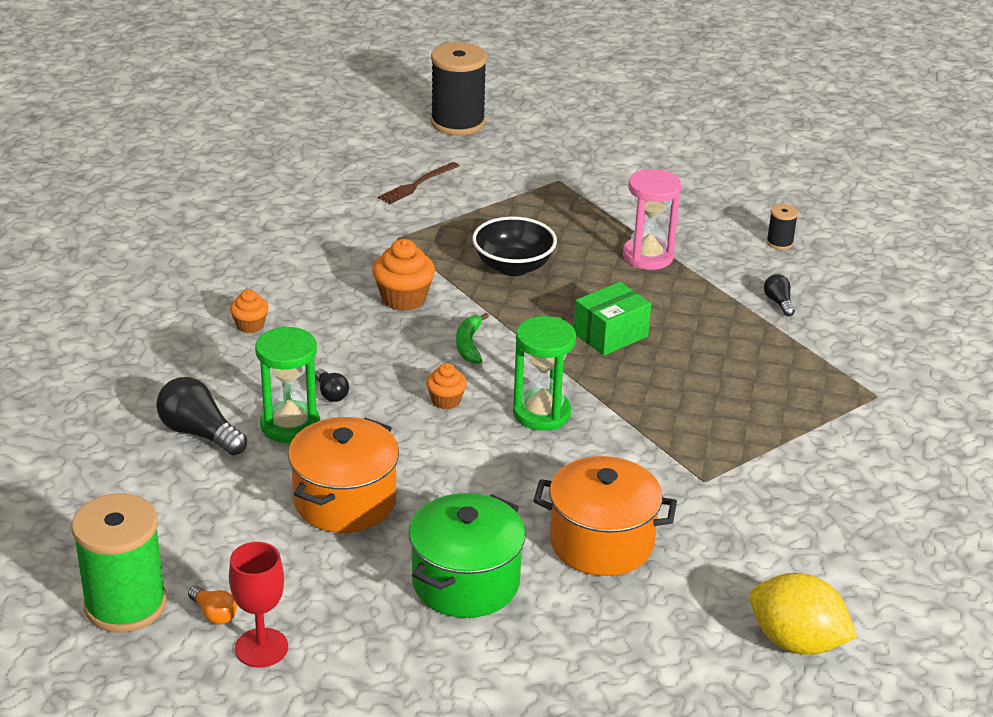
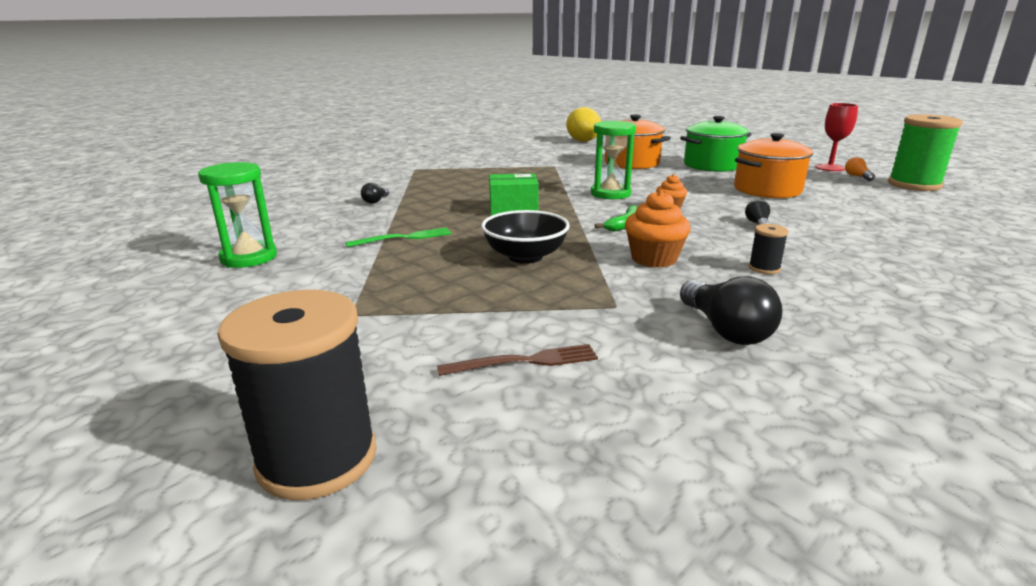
camera: 145 degrees left, 10 degrees down
black light bulb [156,377,247,455] -> black light bulb moved to [680,276,782,345]
orange cupcake [230,289,269,333] -> none
green hourglass [255,326,320,443] -> green hourglass moved to [198,162,277,268]
pink hourglass [623,169,681,270] -> green fork [346,227,451,247]
black spool [767,204,798,250] -> black spool moved to [749,224,789,274]

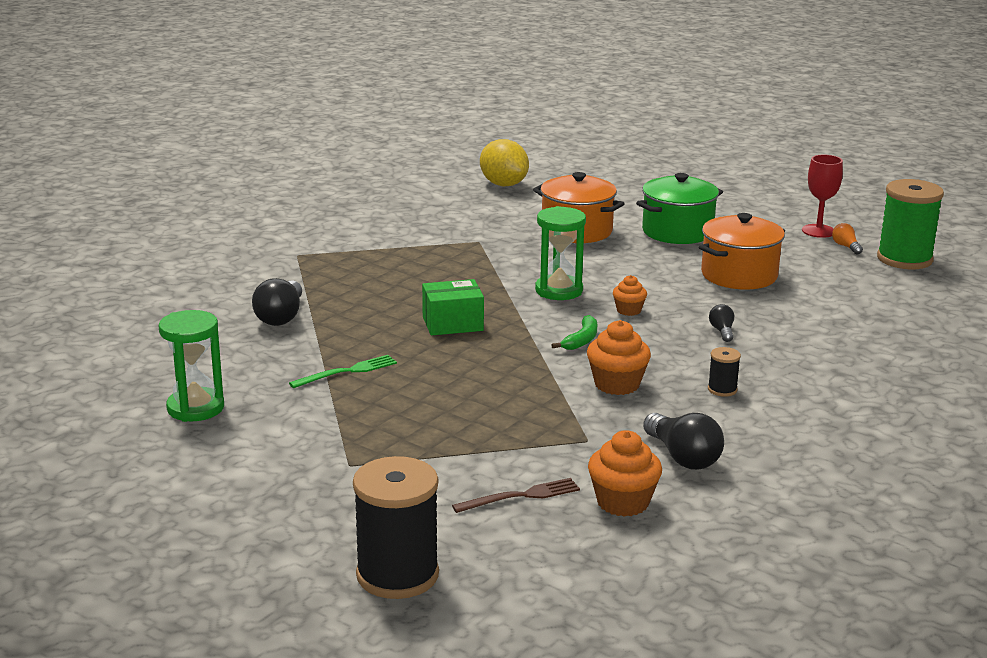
camera: 10 degrees left, 0 degrees up
black light bulb [361,183,389,204] -> black light bulb [252,278,302,326], size x1.87
black bowl [481,210,570,264] -> none
none -> orange cupcake [588,430,662,517]

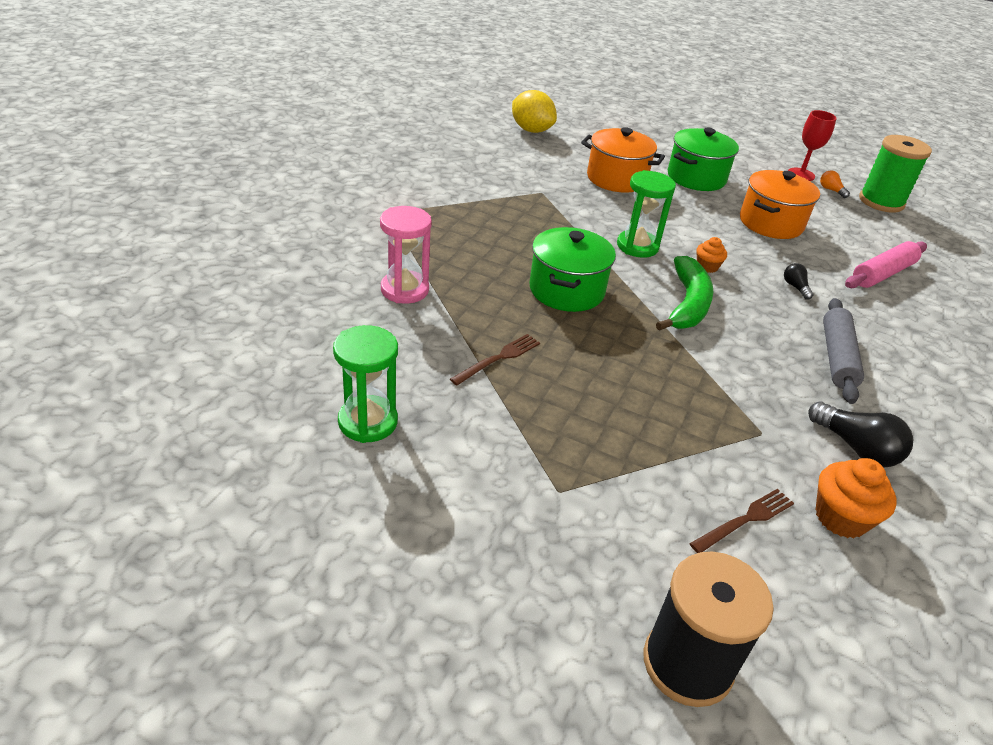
camera: 15 degrees left, 15 degrees up
black light bulb [252,278,302,326] -> pink hourglass [380,206,432,304]
green fork [289,355,397,388] -> brown fork [450,334,540,385]
green box [422,279,484,335] -> green pot [529,227,616,312]
green banana [551,315,597,350] -> green banana [656,256,713,331], size x1.86
orange cupcake [587,320,651,395] -> none
black spool [708,347,741,397] -> grey rolling pin [823,298,864,404]
none -> pink rolling pin [845,241,927,288]

